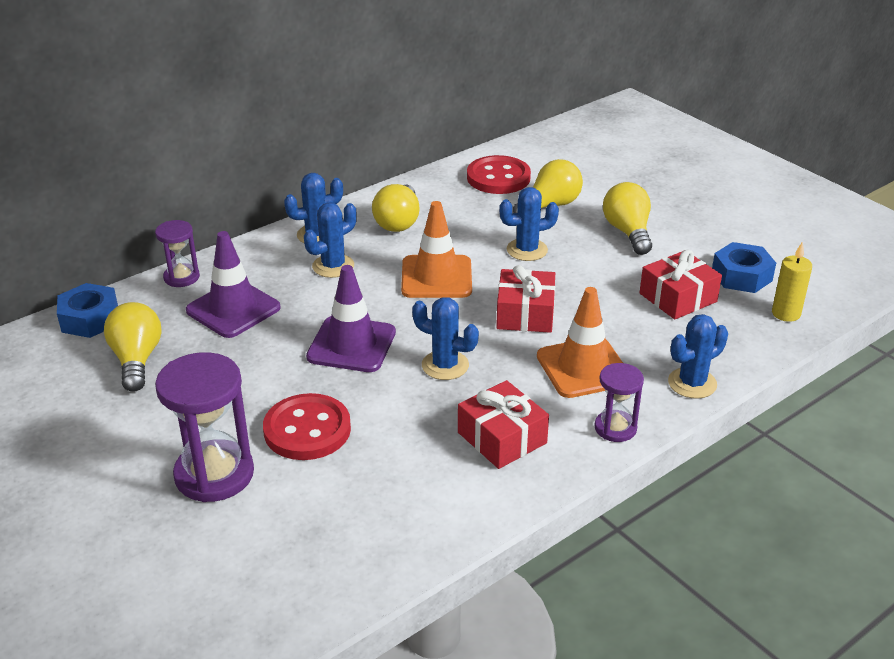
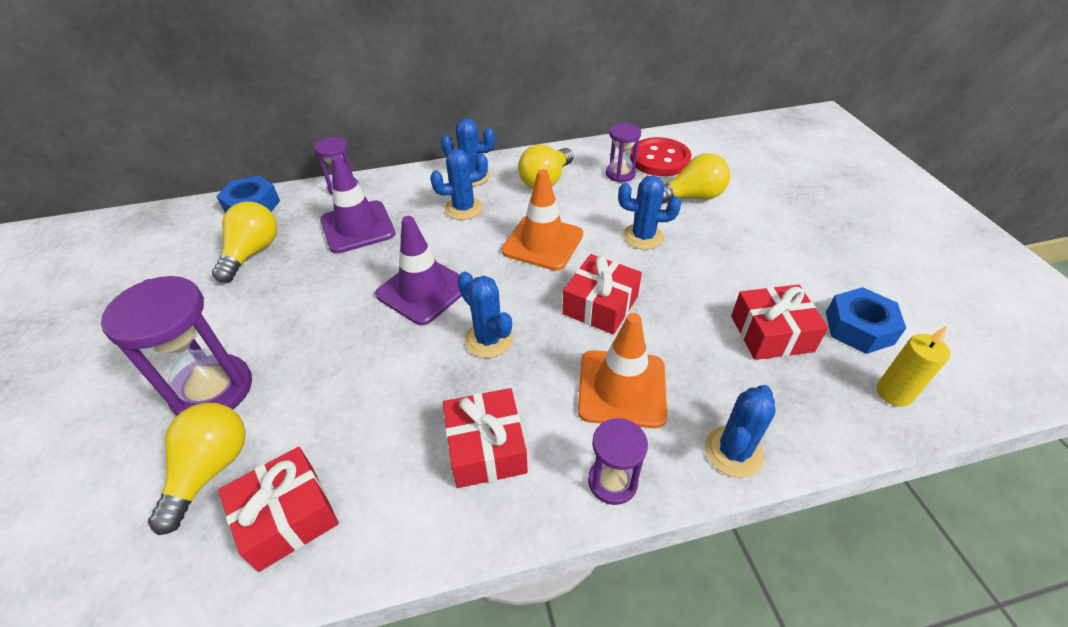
camera: 25 degrees right, 10 degrees up
red button [263,393,351,460] -> none
yellow light bulb [603,182,652,255] -> yellow light bulb moved to [148,403,246,535]
blue cactus [668,314,728,399] -> blue cactus turned 45 degrees counterclockwise [705,385,775,478]
none -> red gift [218,447,339,572]
none -> purple hourglass [606,123,641,182]

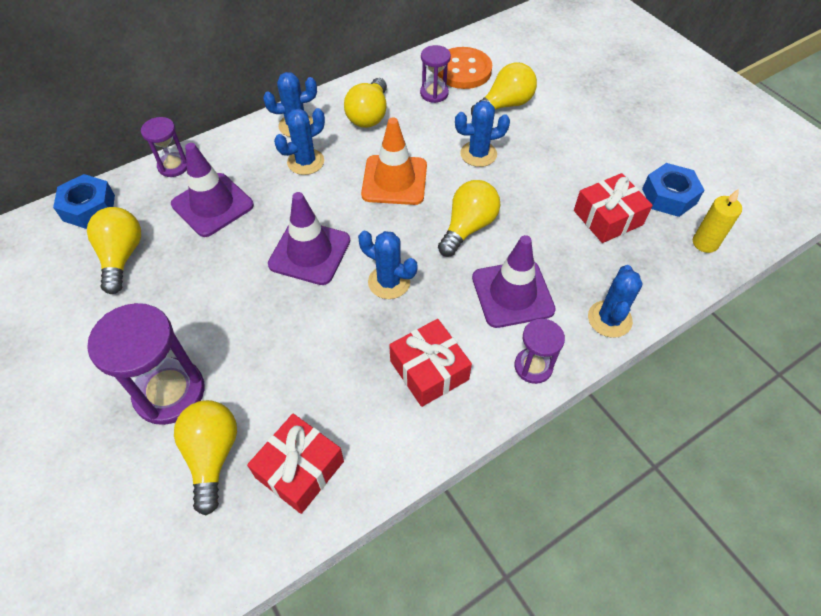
camera: 20 degrees left, 10 degrees up
red gift [562,254,642,335] -> yellow light bulb [438,180,500,257]
orange traffic cone [578,313,667,428] -> purple traffic cone [472,235,556,328]
red button [630,137,691,176] -> orange button [438,47,492,89]

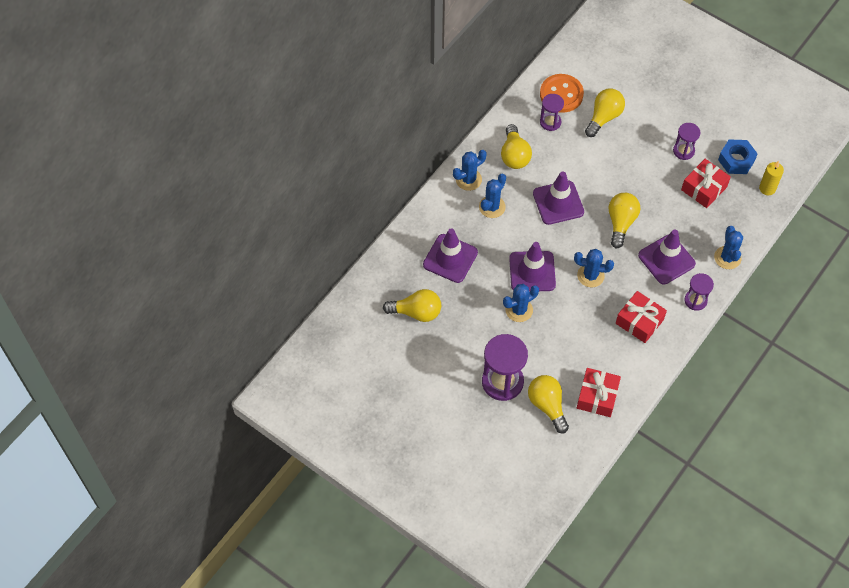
camera: 20 degrees left, 5 degrees up
blue nut [53,174,115,229] -> none
yellow light bulb [87,207,141,294] -> yellow light bulb turned 120 degrees clockwise [383,289,441,322]
purple hourglass [141,117,187,177] -> purple hourglass moved to [673,123,700,160]
orange traffic cone [361,117,427,205] -> purple traffic cone [533,171,584,225]
blue cactus [455,101,510,167] -> blue cactus moved to [503,284,539,322]

